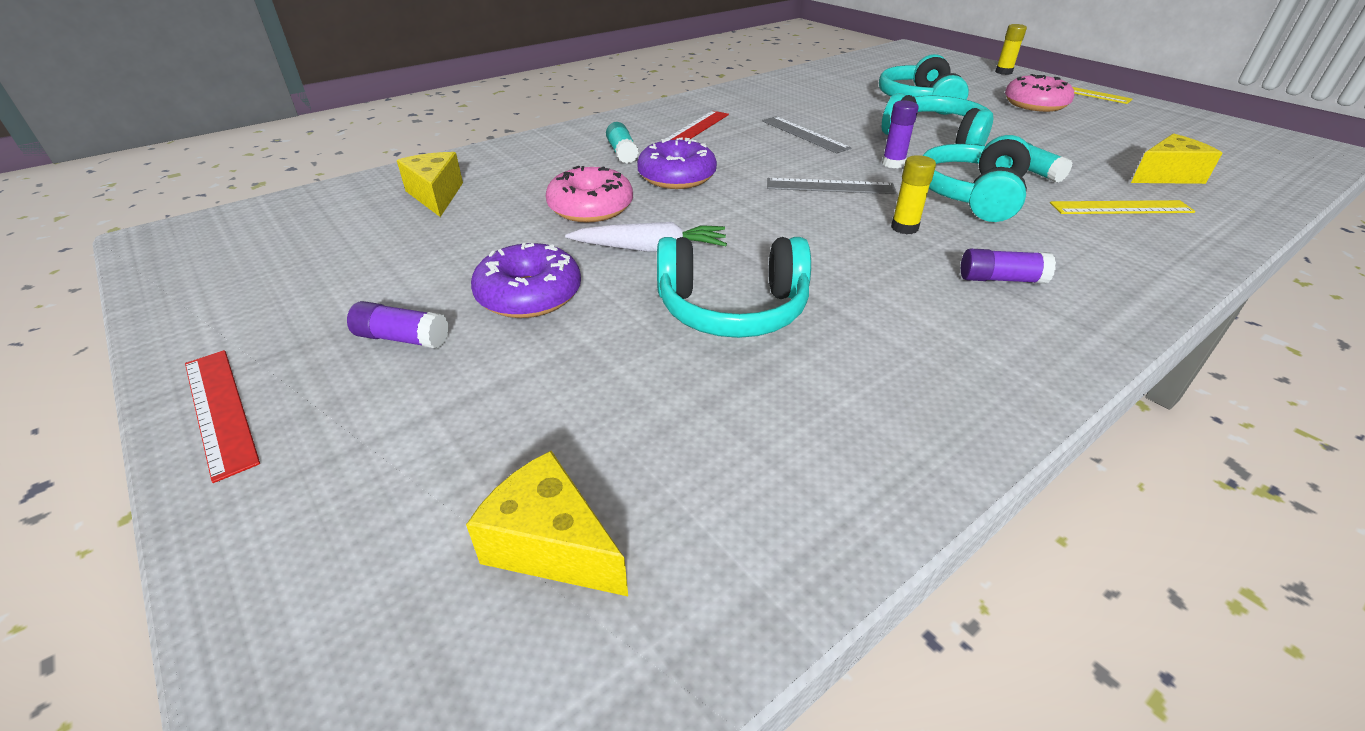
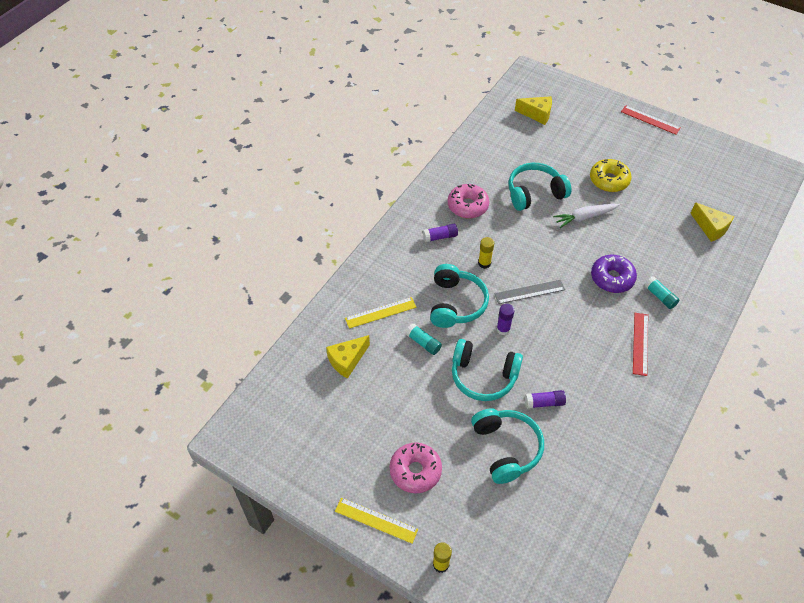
camera: 160 degrees right, 15 degrees up
purple glue stick [347,301,449,349] -> purple glue stick moved to [525,390,566,409]
purple donut [471,243,581,318] -> yellow donut [590,159,632,192]
pink donut [546,166,633,222] -> pink donut moved to [448,184,489,218]
grey ruler [762,116,851,153] -> none

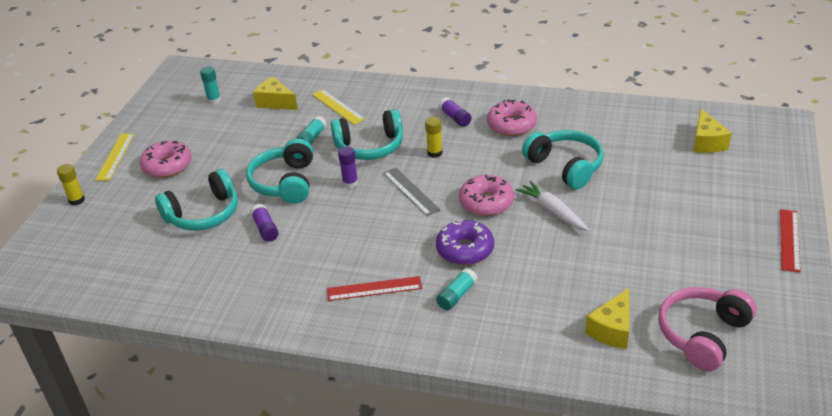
camera: 75 degrees right, 15 degrees down
yellow donut [590,159,632,192] -> none
none -> turquoise glue stick [200,67,221,104]
none -> pink donut [459,175,514,216]
none -> pink headphones [658,287,757,371]

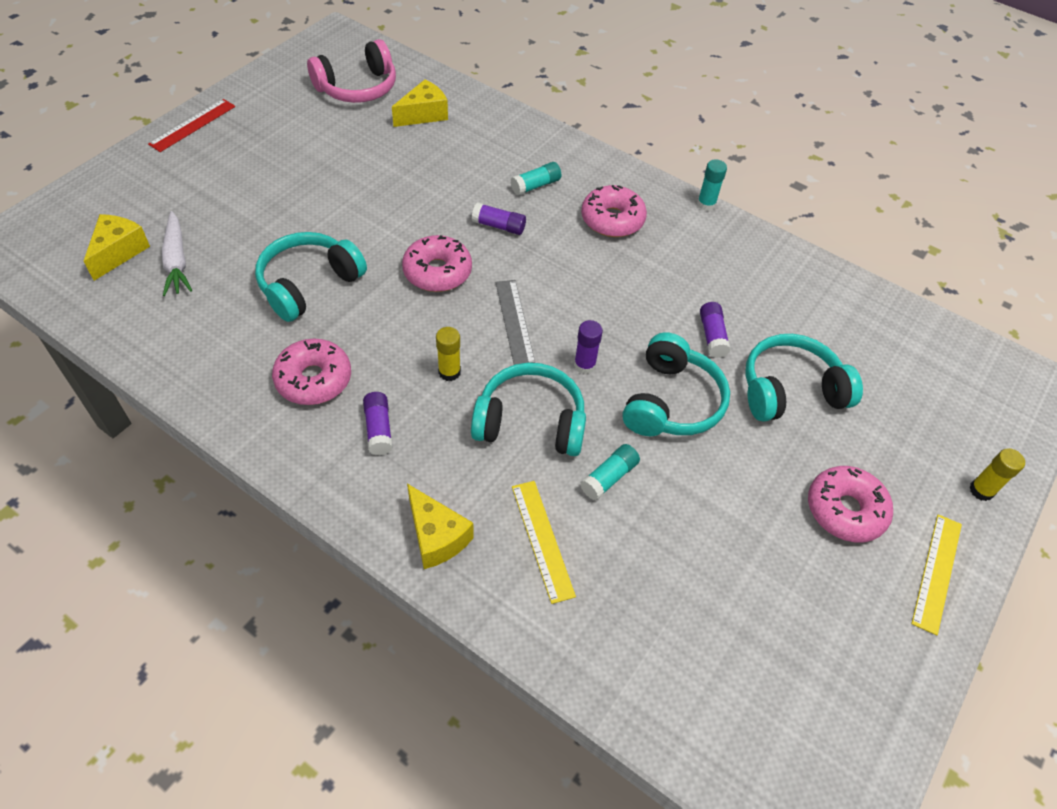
camera: 165 degrees left, 15 degrees up
turquoise glue stick [200,67,221,104] -> turquoise glue stick moved to [697,160,727,211]
yellow cheese [253,77,298,110] -> yellow cheese moved to [407,484,474,569]
red ruler [327,276,422,301] -> pink donut [581,185,647,237]
purple donut [436,220,494,265] -> purple glue stick [472,202,526,235]
white carrot [515,181,590,231] -> white carrot moved to [162,211,192,296]
turquoise headphones [522,130,604,189] -> turquoise headphones turned 60 degrees clockwise [255,232,367,322]

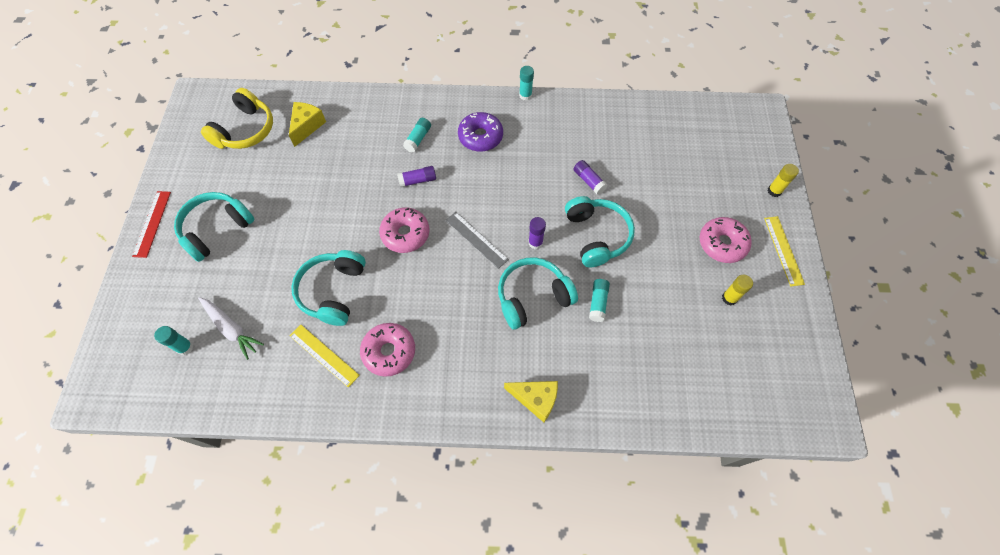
camera: 30 degrees left, 10 degrees up
yellow cheese [84,214,150,281] -> turquoise glue stick [154,326,193,355]
pink headphones [307,39,396,103] -> yellow headphones [201,88,273,149]
purple glue stick [363,392,393,455] -> none
yellow glue stick [436,327,461,381] -> yellow glue stick moved to [722,275,753,305]
yellow ruler [512,481,576,604] -> yellow ruler moved to [289,325,360,388]
pink donut [581,185,647,237] -> purple donut [458,112,503,152]
turquoise headphones [745,334,863,422] -> turquoise headphones moved to [174,192,255,262]

